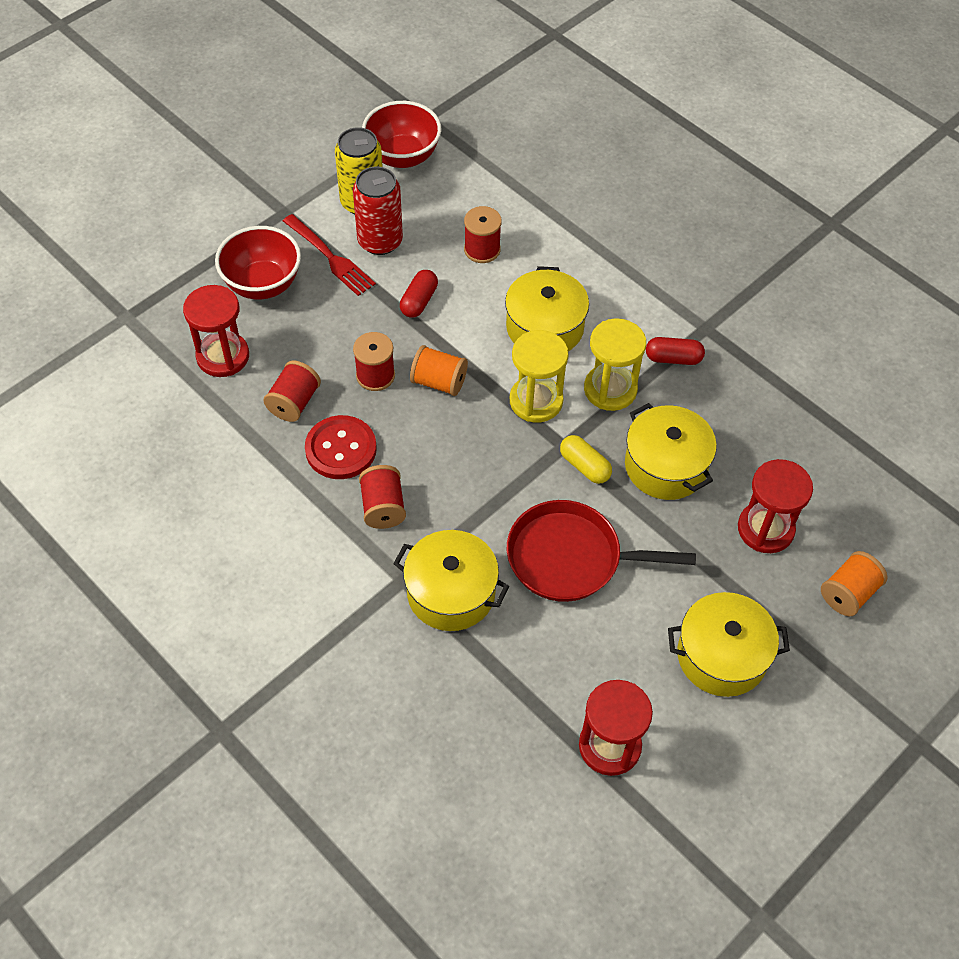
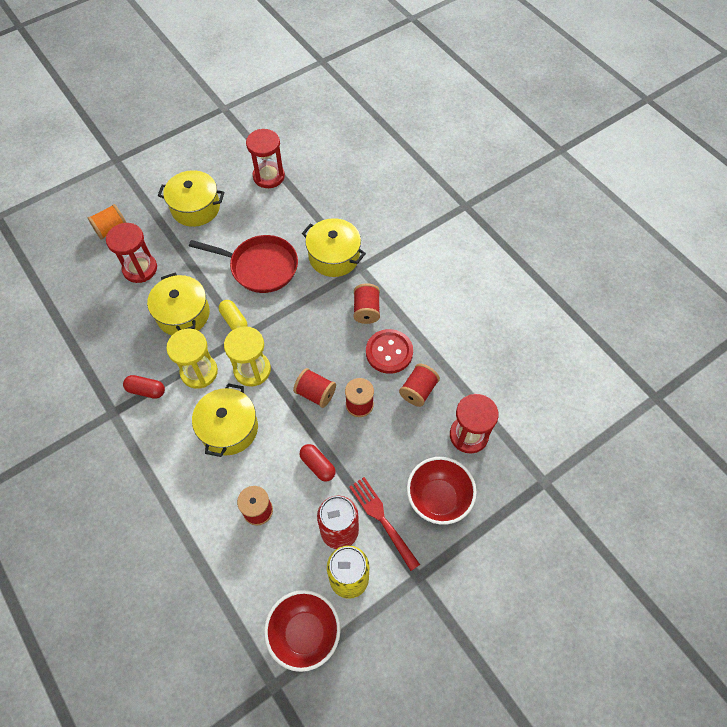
camera: 170 degrees left, 5 degrees up
red capsule [400,270,438,318] -> red capsule turned 75 degrees counterclockwise [299,444,336,481]
orange spool [410,345,468,396] -> red spool [293,368,336,408]

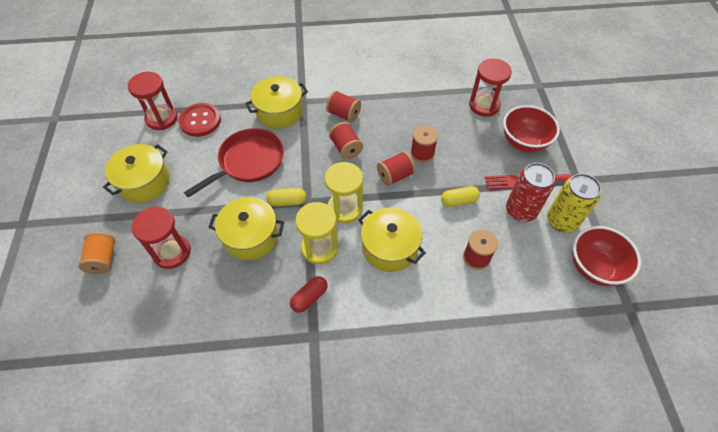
camera: 60 degrees left, 5 degrees down
red capsule [299,444,336,481] -> yellow capsule [441,186,480,207]
red button [366,329,413,374] -> red button moved to [179,103,221,137]
red spool [399,364,440,407] -> red spool moved to [329,122,363,159]

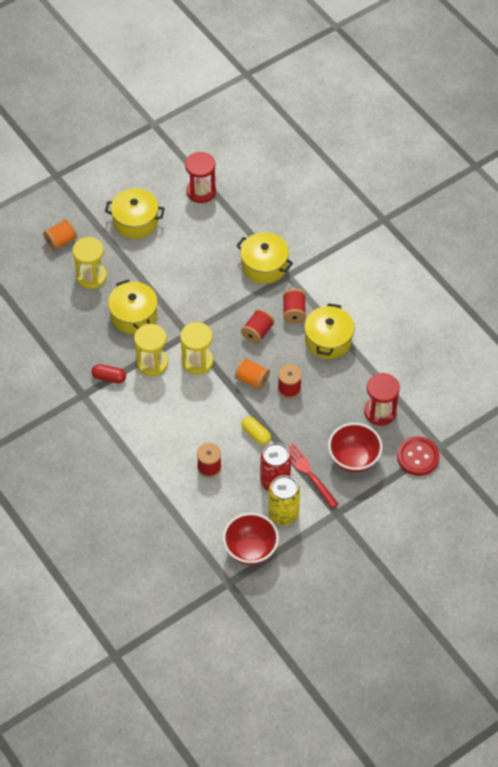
camera: 60 degrees right, 0 degrees up
red hourglass [132,207,191,269] -> yellow hourglass [72,237,107,289]
red button [179,103,221,137] -> red button moved to [397,437,440,476]
red pan [184,128,284,198] -> none
yellow capsule [266,188,306,206] -> none
yellow pot [358,207,426,272] -> yellow pot moved to [304,303,355,359]
red spool [377,151,416,186] -> orange spool [235,358,270,390]

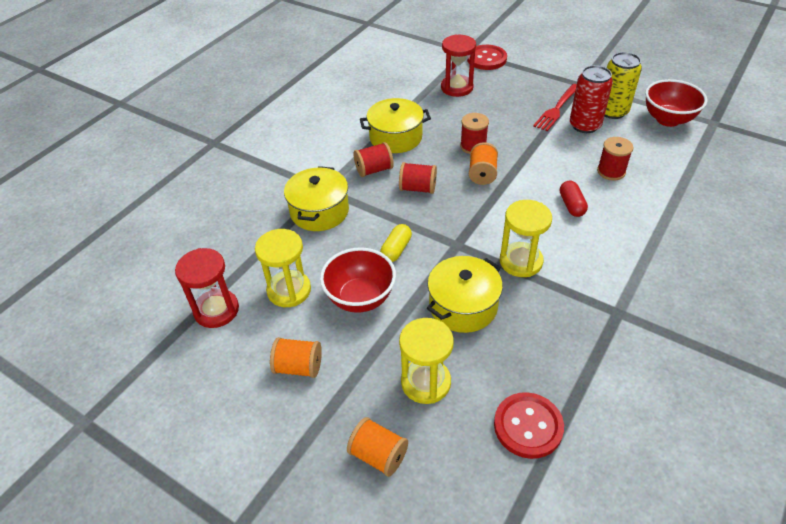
camera: 110 degrees left, 10 degrees down
red capsule [91,364,126,383] -> red capsule moved to [560,181,588,217]
yellow pot [105,188,165,239] -> orange spool [270,337,322,378]
yellow hourglass [180,322,213,375] -> yellow hourglass moved to [255,229,311,307]
yellow capsule [241,417,271,445] -> yellow capsule moved to [380,224,412,262]
red bowl [328,423,383,473] -> red bowl moved to [320,247,396,313]
none -> red button [494,392,564,459]

